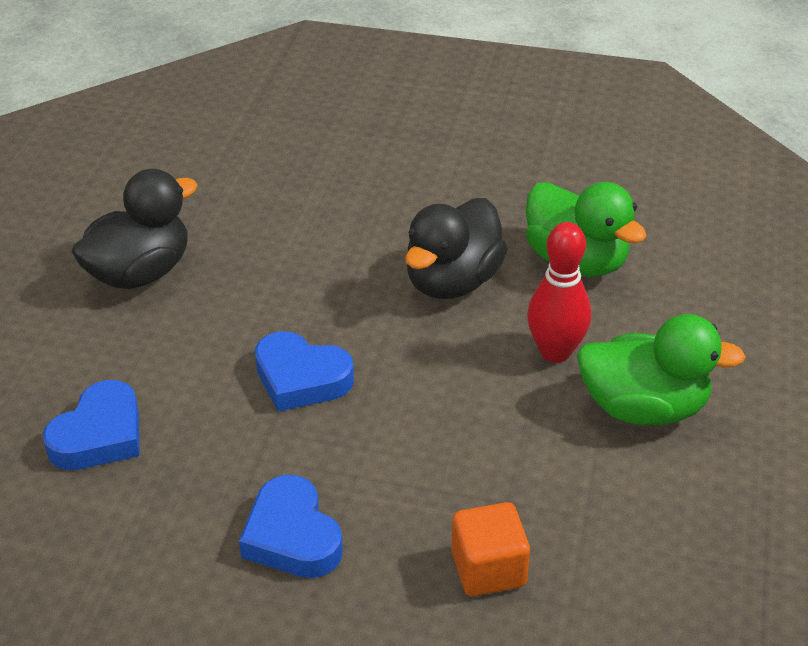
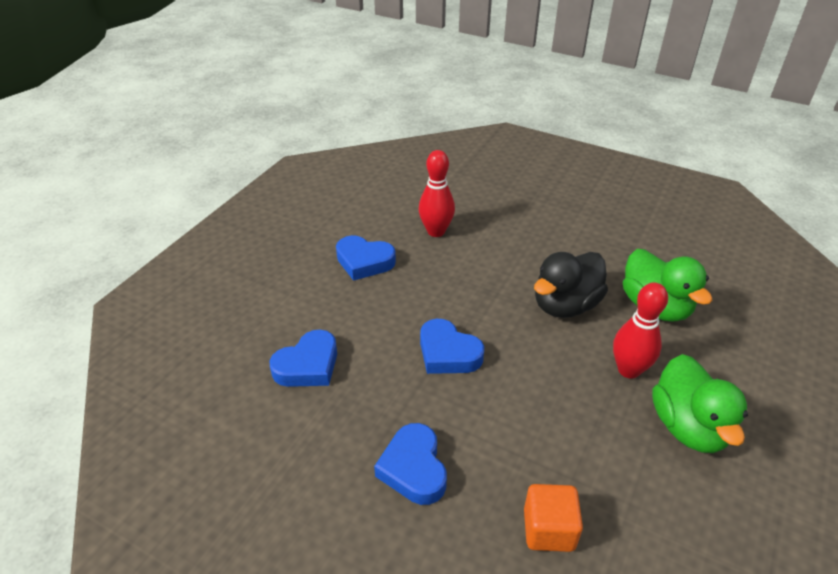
camera: 15 degrees right, 0 degrees up
black duck [72,169,198,289] -> blue heart [336,235,396,281]
green duck [577,314,746,426] -> green duck turned 60 degrees clockwise [652,354,748,453]
none -> red bowling pin [418,150,455,237]

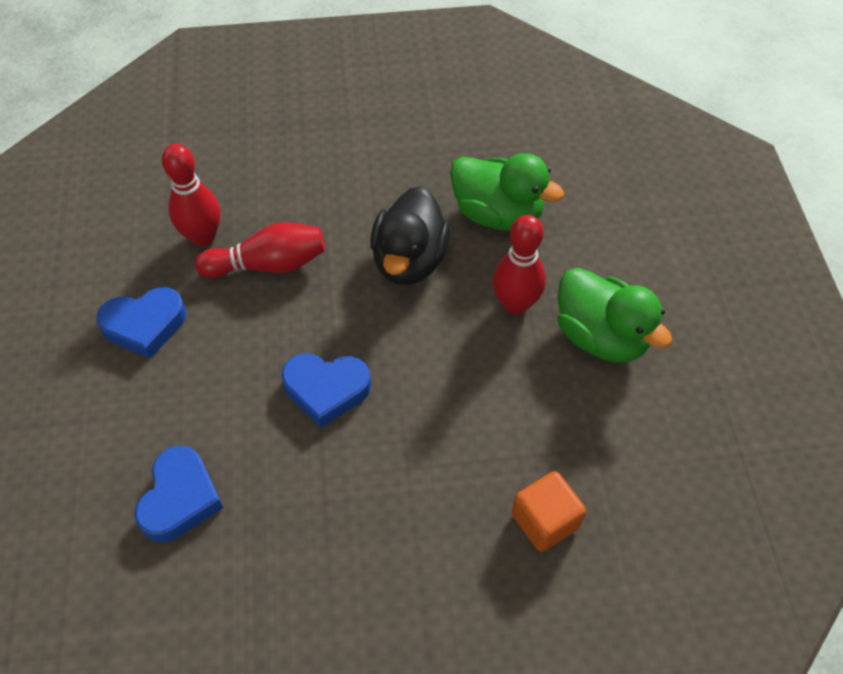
camera: 35 degrees left, 15 degrees up
blue heart [374,423,447,505] -> none
none -> red bowling pin [195,222,325,278]

